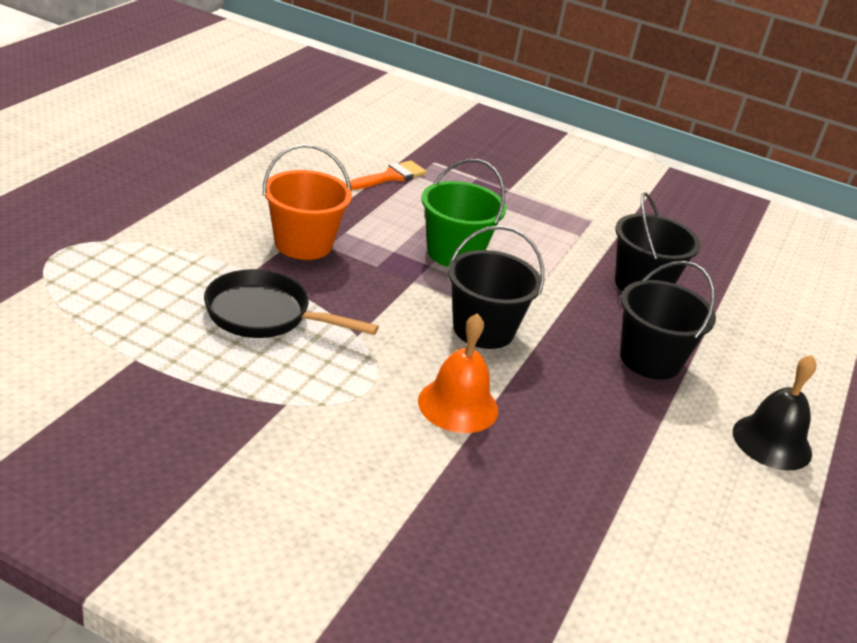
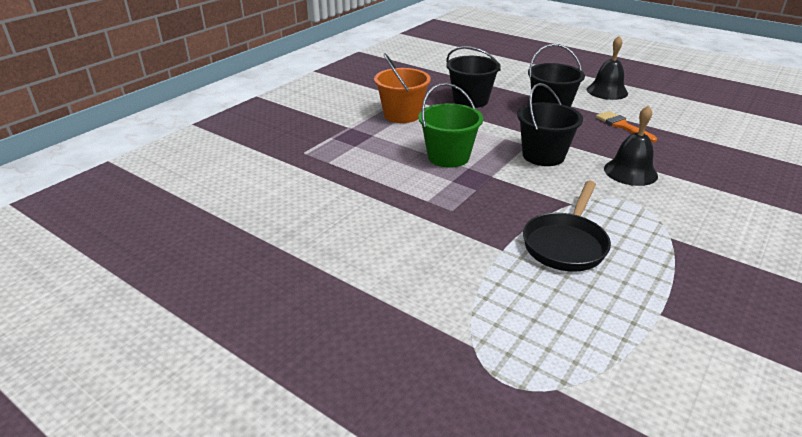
camera: 75 degrees left, 0 degrees up
orange bucket [263,144,352,260] -> orange bucket moved to [374,53,431,123]
orange brush [350,160,427,190] -> orange brush moved to [596,111,657,143]
orange bell [418,313,498,433] -> black bell [604,105,658,186]

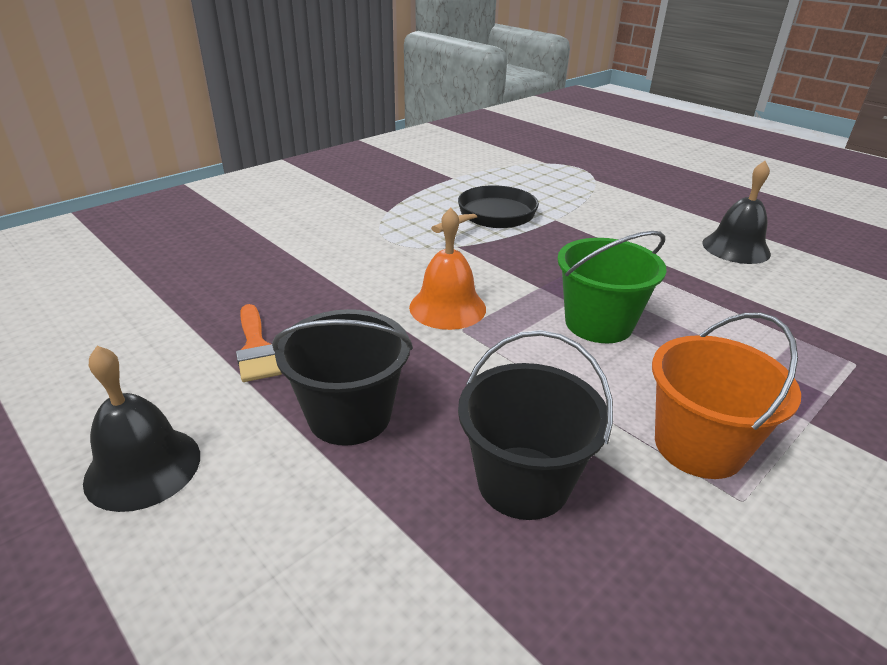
camera: 170 degrees left, 0 degrees up
black bucket [517,83,583,166] -> orange bell [409,208,486,330]
black bell [604,105,658,186] -> black bell moved to [702,161,771,264]

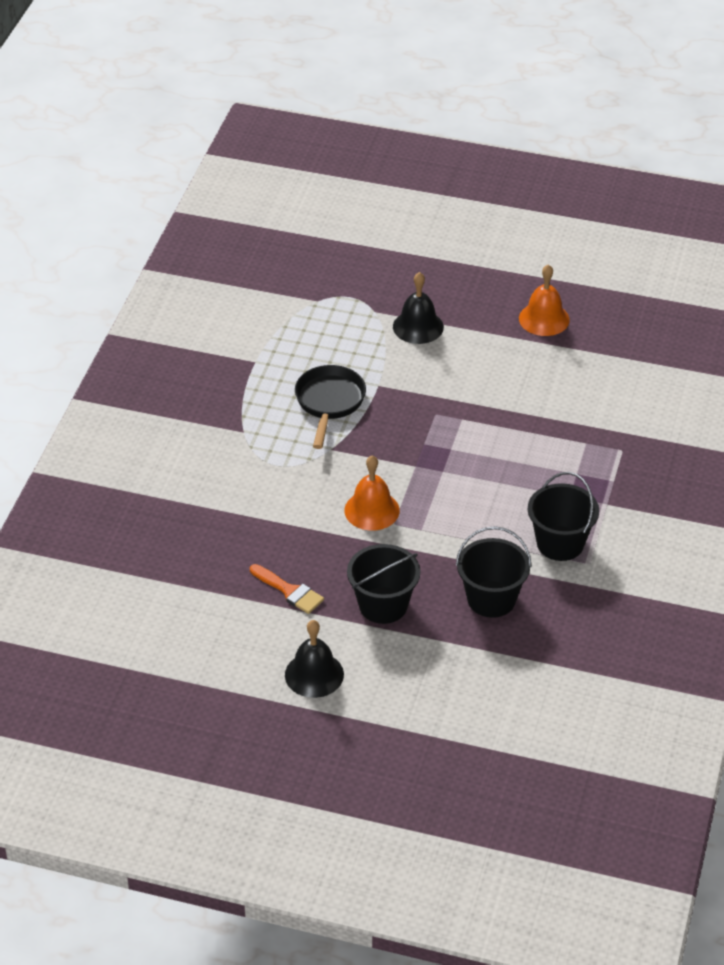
camera: 30 degrees left, 10 degrees up
green bucket [557,231,667,343] -> none
orange bucket [652,312,801,479] -> black bucket [528,472,599,561]
black bell [702,161,771,264] -> black bell moved to [393,272,444,344]
none -> orange bell [519,264,570,336]

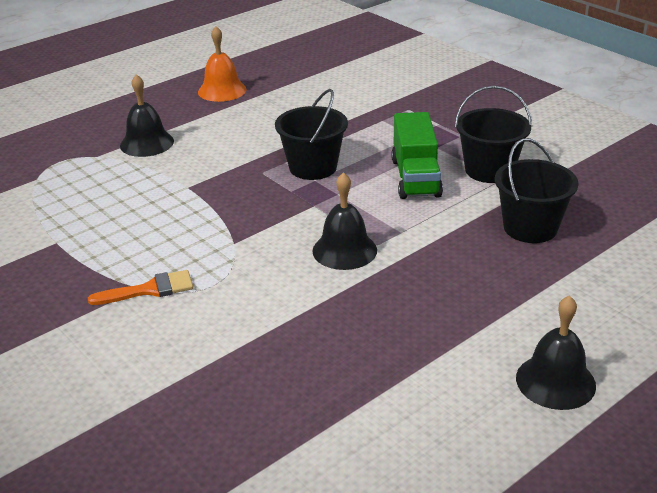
camera: 55 degrees left, 10 degrees down
orange brush [250,564,324,614] -> orange brush moved to [88,270,193,305]
black pan [295,365,366,449] -> none
orange bell [344,455,400,531] -> black bell [312,172,377,270]
black bucket [347,544,420,624] -> black bucket moved to [275,89,348,180]
none -> green truck [391,112,443,199]

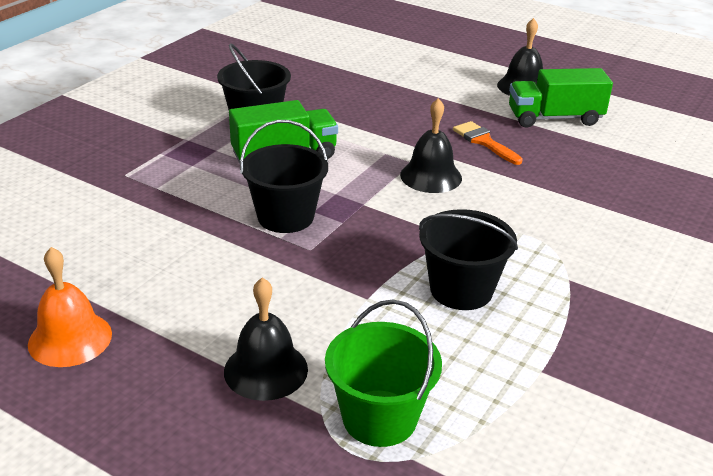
camera: 110 degrees left, 0 degrees up
orange brush [88,270,193,305] -> orange brush moved to [453,121,523,165]
black bucket [495,138,579,243] -> black bucket moved to [419,209,518,310]
none -> green bucket [325,299,442,447]
none -> green truck [509,68,613,128]

